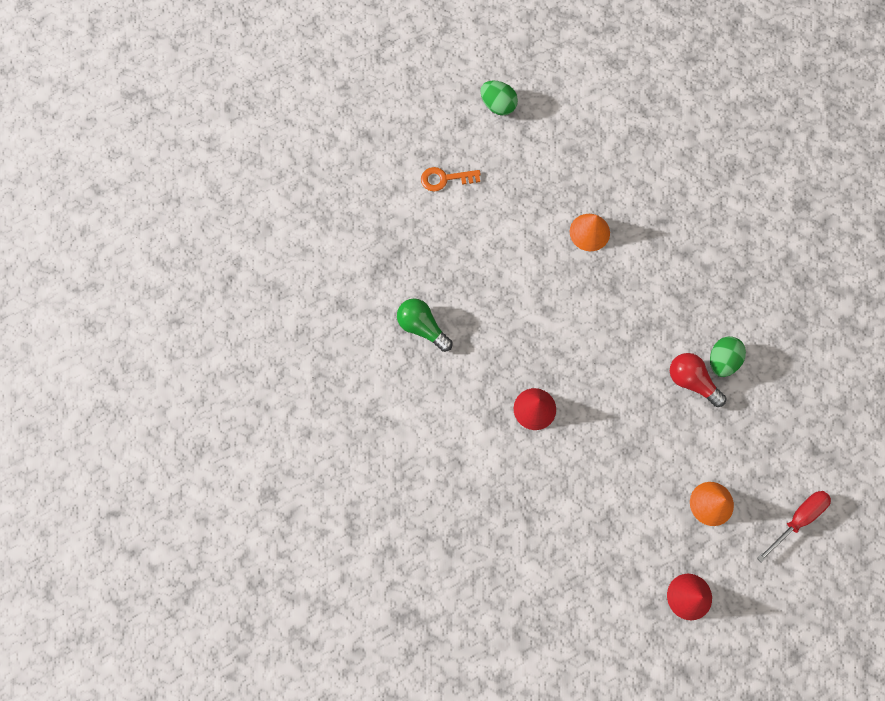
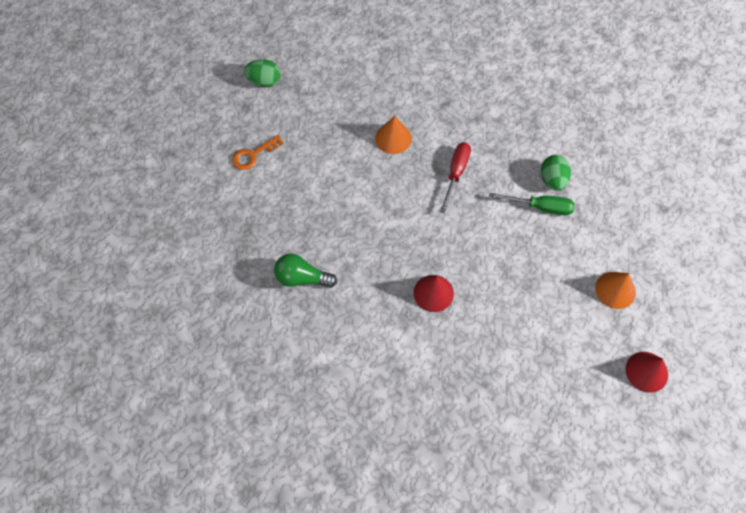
camera: 30 degrees left, 10 degrees down
red light bulb [670,353,726,407] -> green screwdriver [489,193,575,215]
red screwdriver [757,491,831,563] -> red screwdriver moved to [440,142,471,214]

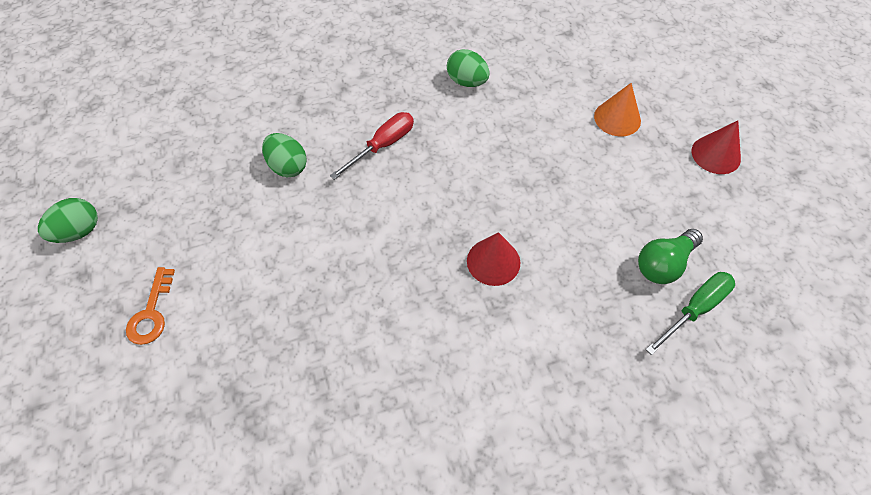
camera: 50 degrees left, 5 degrees down
green light bulb [274,254,337,288] -> green light bulb moved to [638,229,703,284]
orange cone [375,116,412,154] -> green egg [262,133,307,177]
red screwdriver [440,142,471,214] -> red screwdriver turned 75 degrees clockwise [330,112,414,180]
green screwdriver [489,193,575,215] -> green screwdriver moved to [646,272,735,355]

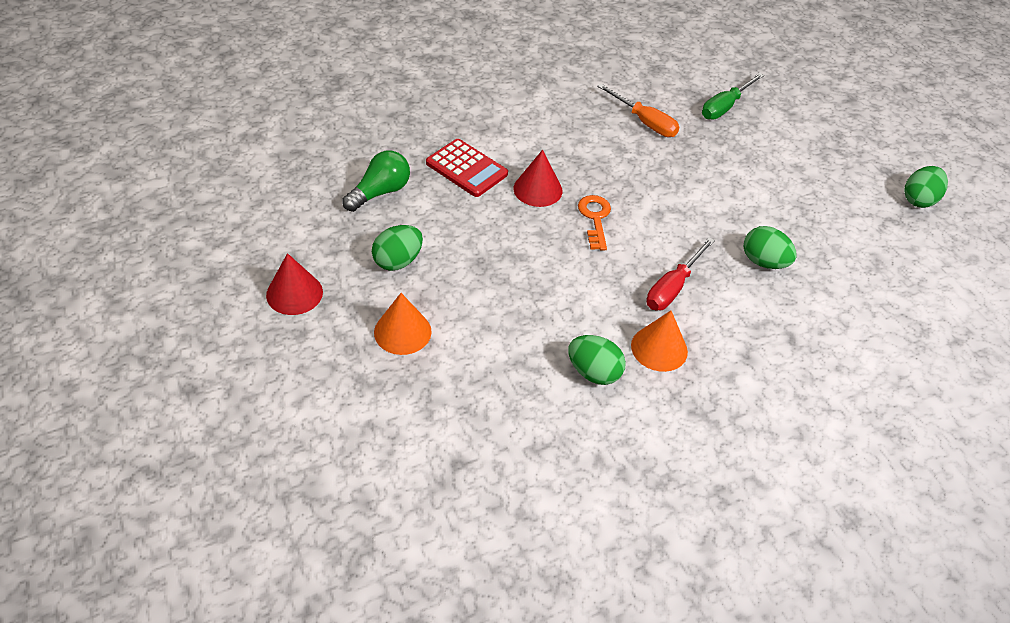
camera: 170 degrees right, 10 degrees down
orange key [126,267,175,345] -> orange key moved to [578,195,611,250]
green screwdriver [646,272,735,355] -> green screwdriver moved to [702,73,764,120]
none -> green egg [372,225,423,271]
none -> red calculator [426,139,508,197]
none -> orange screwdriver [597,84,679,137]
none -> orange cone [631,311,688,372]

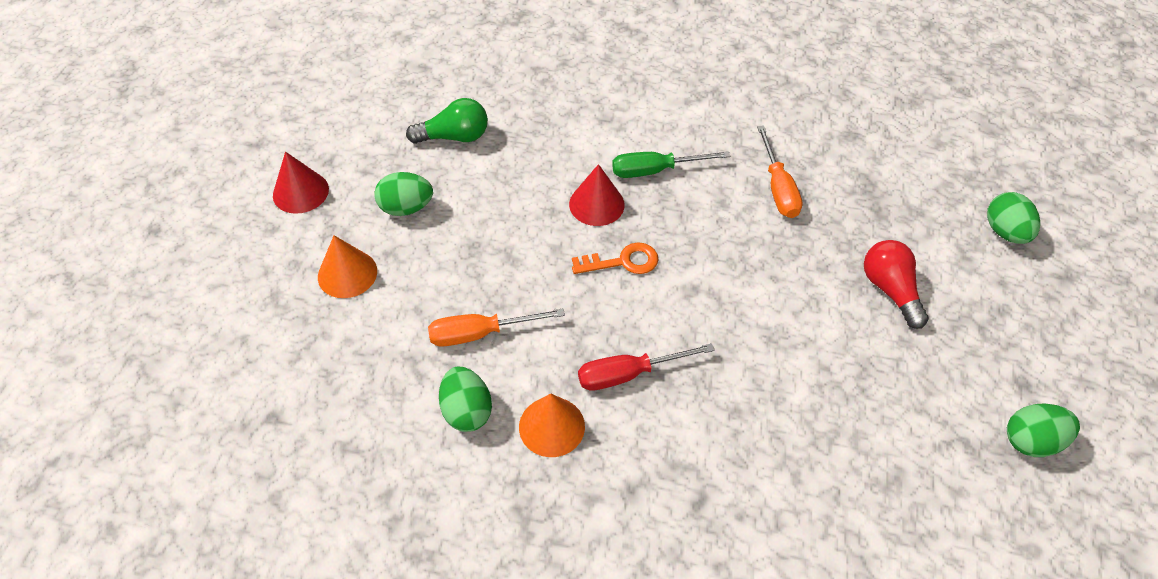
camera: 40 degrees right, 5 degrees up
red calculator [426,139,508,197] -> none
orange key [578,195,611,250] -> orange key turned 45 degrees clockwise [572,242,658,274]
green screwdriver [702,73,764,120] -> green screwdriver moved to [612,151,730,178]
green egg [744,226,796,269] -> green egg moved to [987,192,1040,244]
none -> orange screwdriver [428,309,565,347]
none -> red light bulb [864,240,929,329]

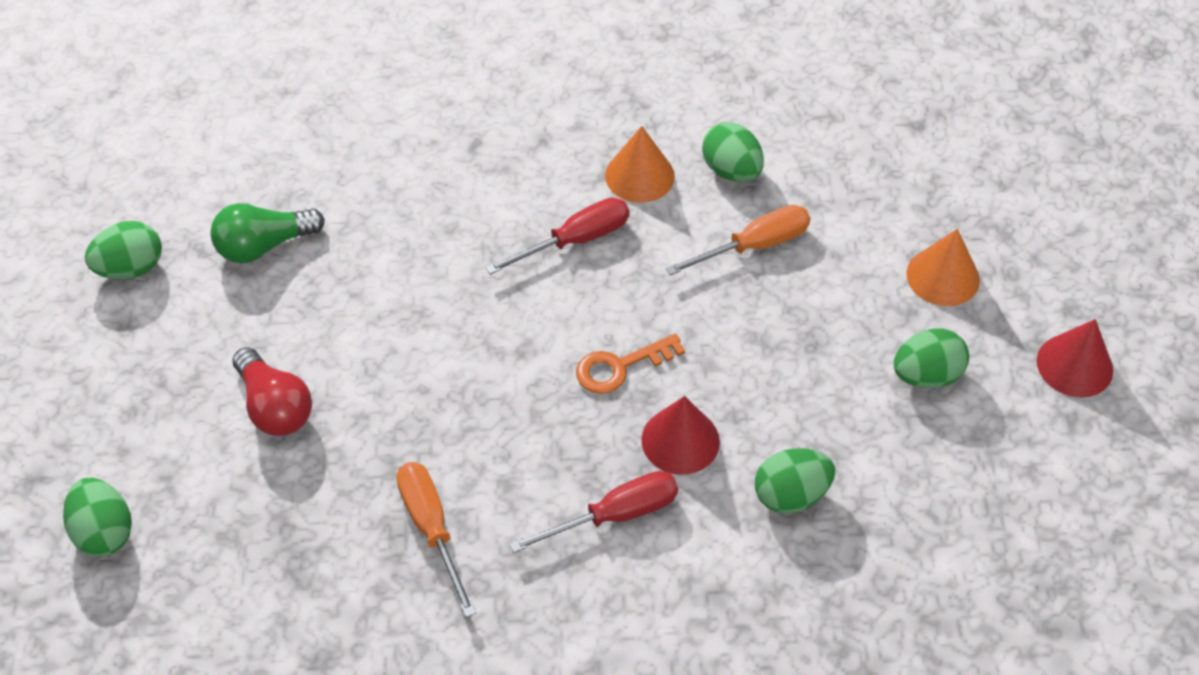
camera: 165 degrees right, 0 degrees up
green light bulb [406,98,488,144] -> green light bulb moved to [210,203,325,263]
green screwdriver [612,151,730,178] -> red screwdriver [509,471,678,553]
none -> green egg [755,448,835,513]

